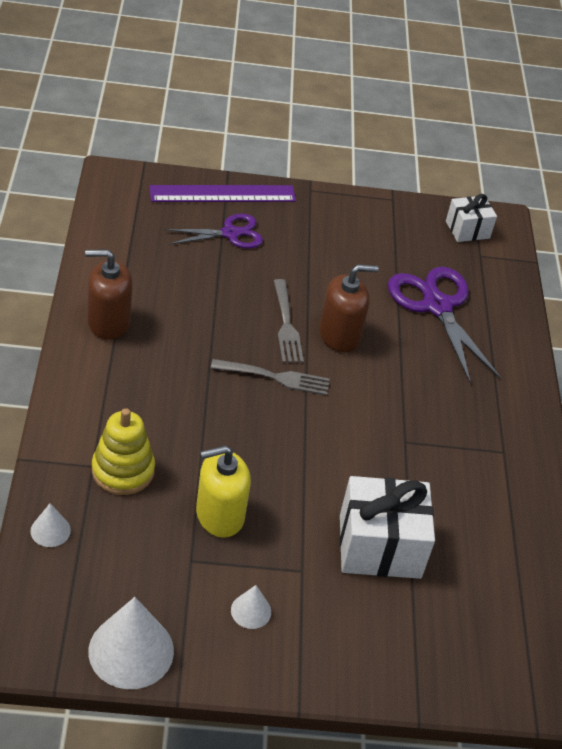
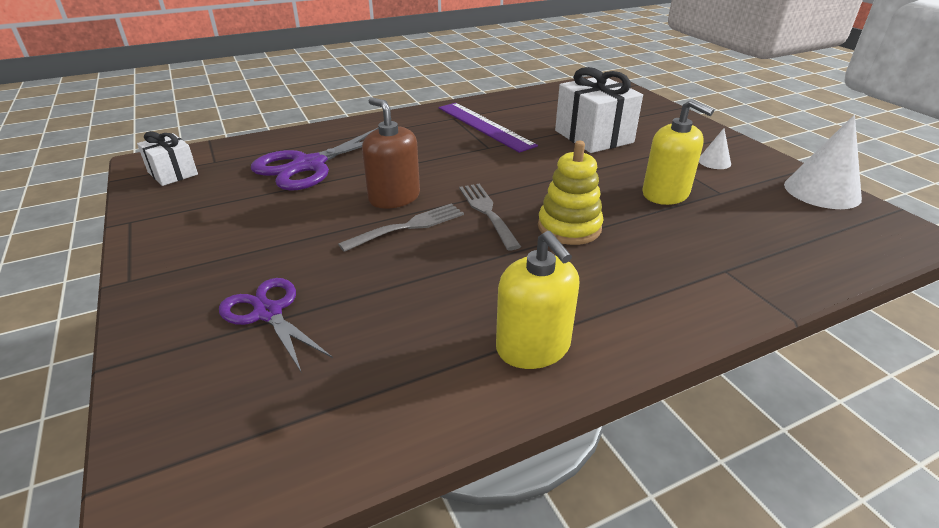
camera: 110 degrees left, 10 degrees down
white cone [30,503,71,547] -> none
brown soap dispenser [85,249,132,339] -> yellow soap dispenser [496,231,580,369]
yellow stacking toy [92,408,155,495] -> yellow stacking toy moved to [538,141,604,245]
purple ruler [149,185,296,202] -> purple ruler moved to [439,103,538,153]

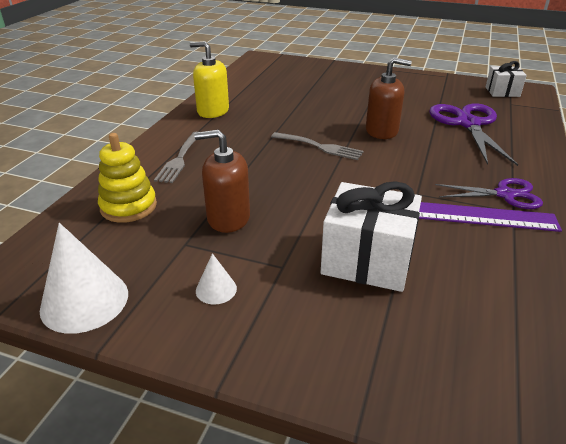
camera: 135 degrees right, 0 degrees up
purple scissors [219,278,333,373] -> purple scissors moved to [435,178,543,209]
grey fork [338,203,464,252] -> grey fork moved to [154,132,197,183]
yellow stacking toy [538,141,604,245] -> yellow stacking toy moved to [98,133,157,223]
yellow soap dispenser [642,99,714,205] -> brown soap dispenser [194,129,250,233]

